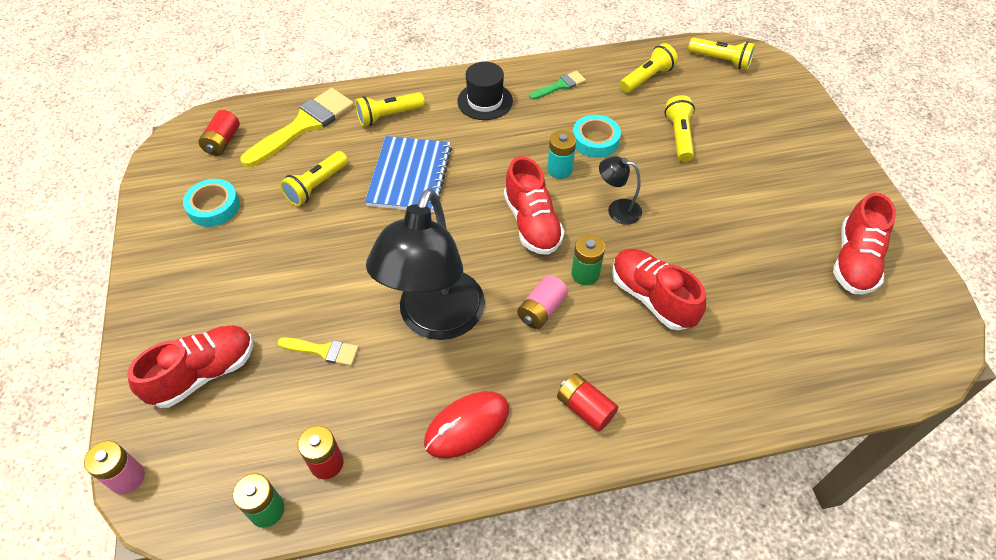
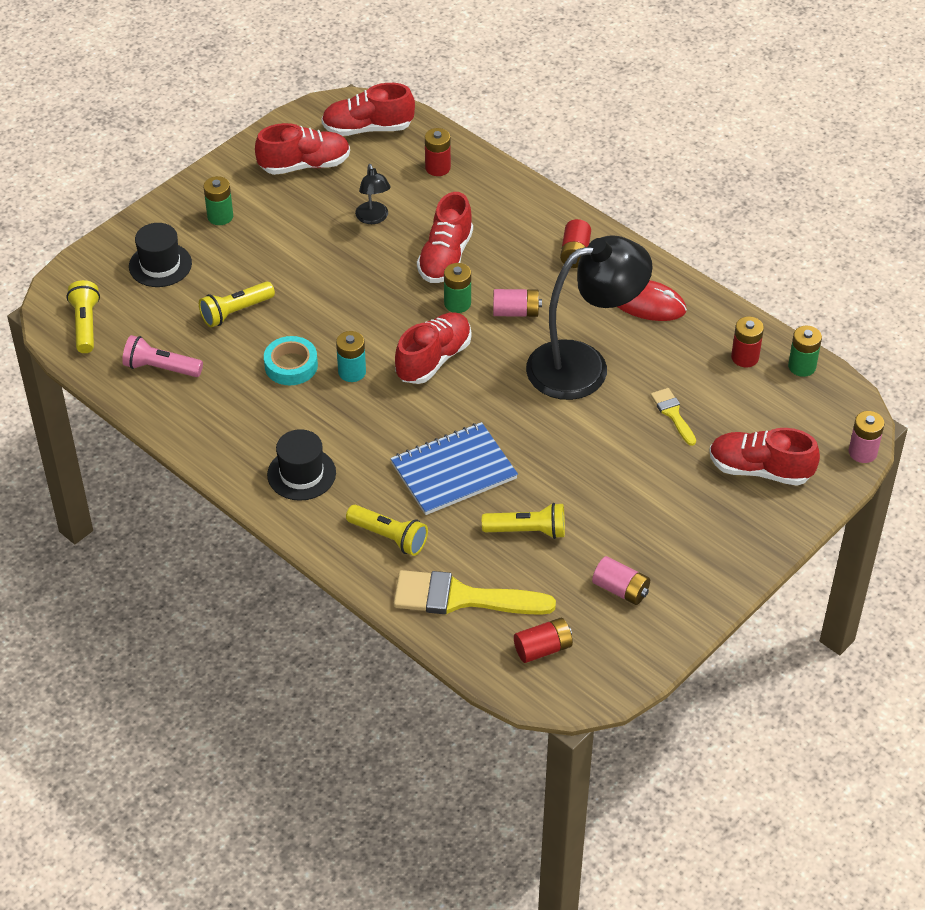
camera: 125 degrees left, 5 degrees down
turquoise tape [183,179,240,227] -> pink battery [592,556,650,605]
green brush [529,71,586,100] -> none
black lamp [599,156,642,225] -> black lamp moved to [355,164,391,224]
yellow flashlight [620,43,678,93] -> pink flashlight [122,335,203,377]
none -> black hat [129,223,192,287]
none -> green battery [203,176,233,225]
none -> red shoe [321,83,415,136]
none -> red battery [425,128,451,176]

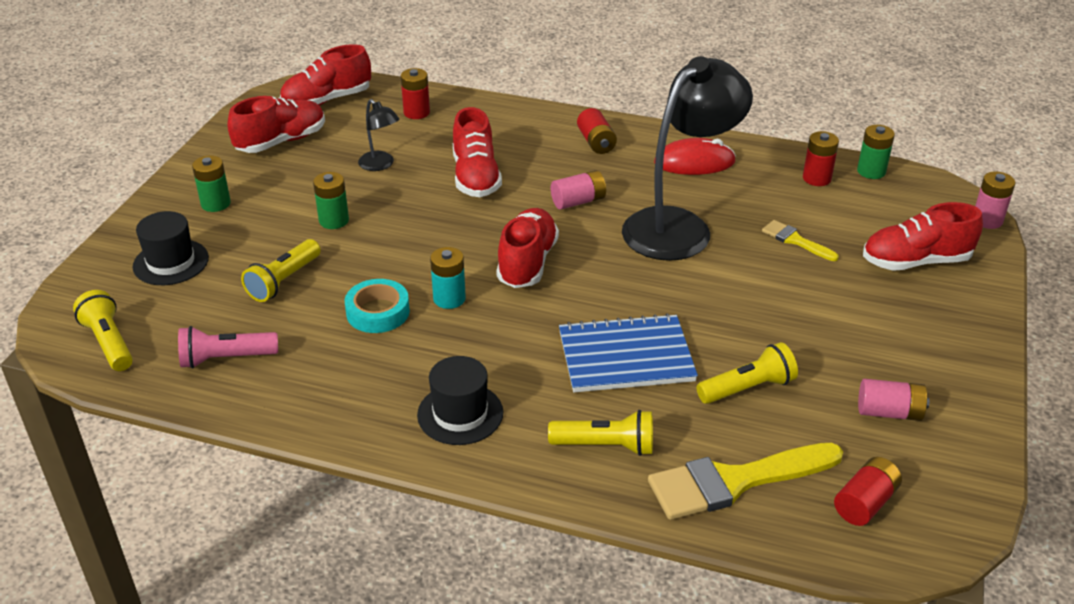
camera: 25 degrees left, 10 degrees down
blue notebook [390,422,518,515] -> blue notebook turned 45 degrees clockwise [559,313,698,392]
green battery [444,263,471,313] -> green battery moved to [313,172,349,229]

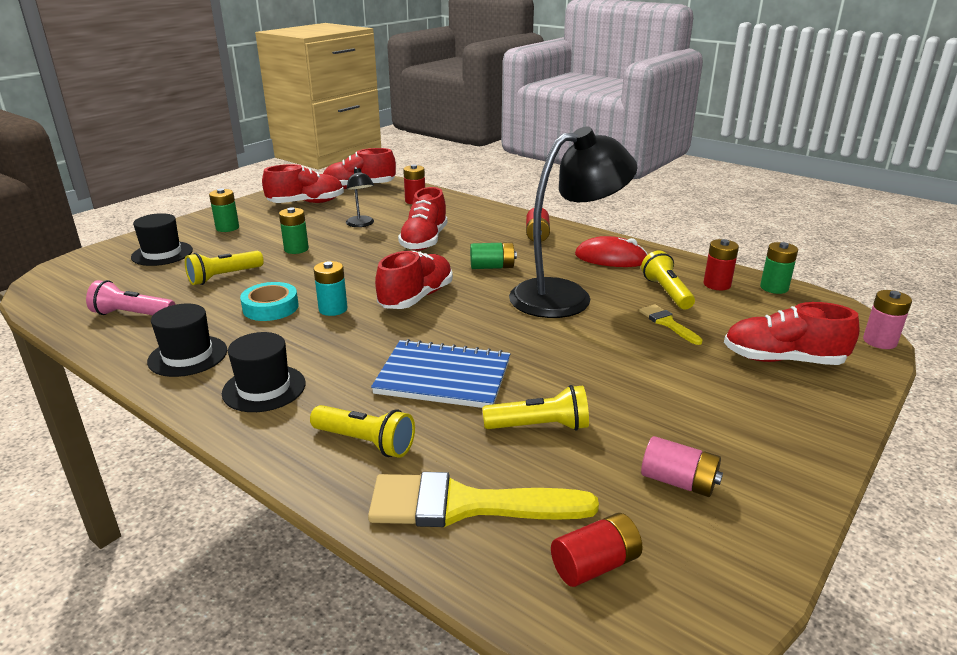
camera: 20 degrees right, 10 degrees down
yellow flashlight [73,290,133,371] -> yellow flashlight moved to [641,251,695,310]
pink battery [551,170,606,210] -> green battery [470,242,517,269]
none -> black hat [147,304,227,377]

